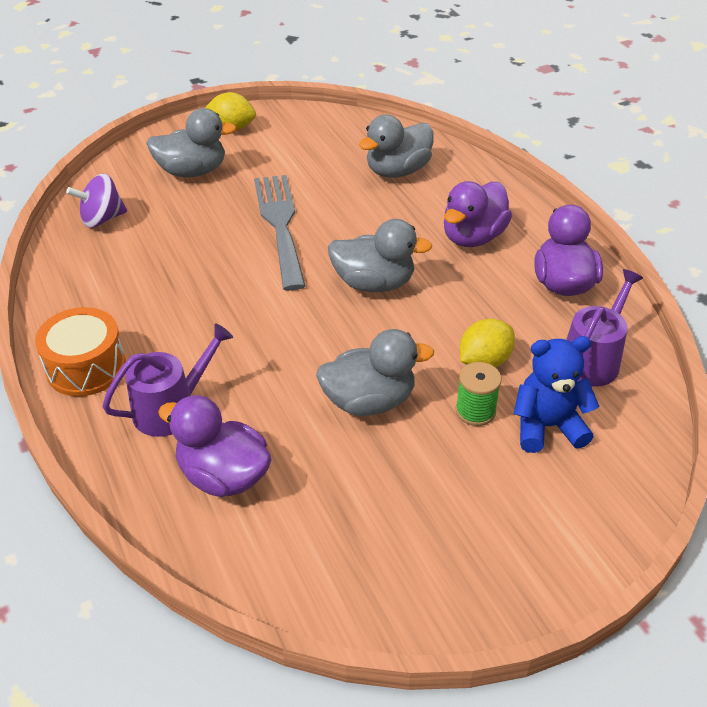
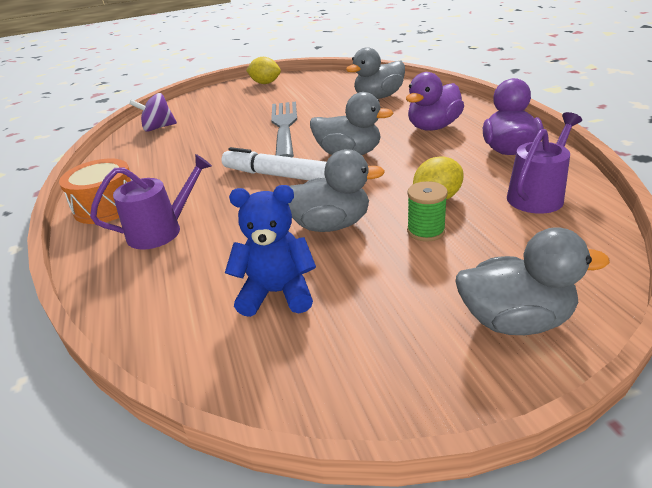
camera: 10 degrees right, 10 degrees down
grey duck [146,108,236,177] -> grey duck moved to [455,227,610,335]
purple duck [158,395,271,497] -> none
blue teddy bear [514,336,599,453] -> blue teddy bear moved to [225,185,316,317]
none -> white marker [221,147,327,180]

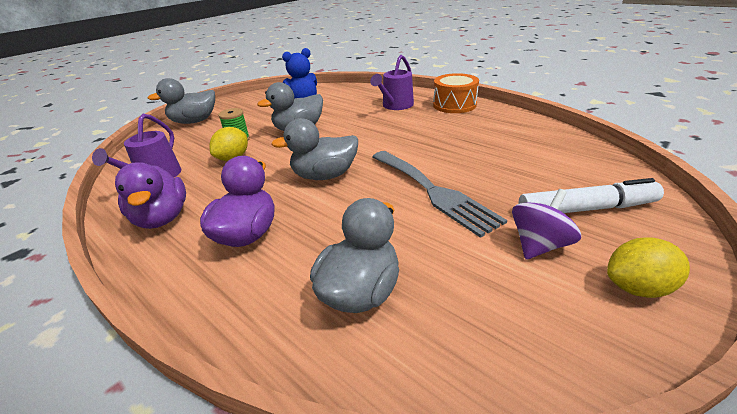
camera: 150 degrees right, 0 degrees up
purple spinning top [129,93,177,132] -> purple spinning top moved to [512,189,581,259]
white marker [221,147,327,180] -> white marker moved to [518,178,664,213]

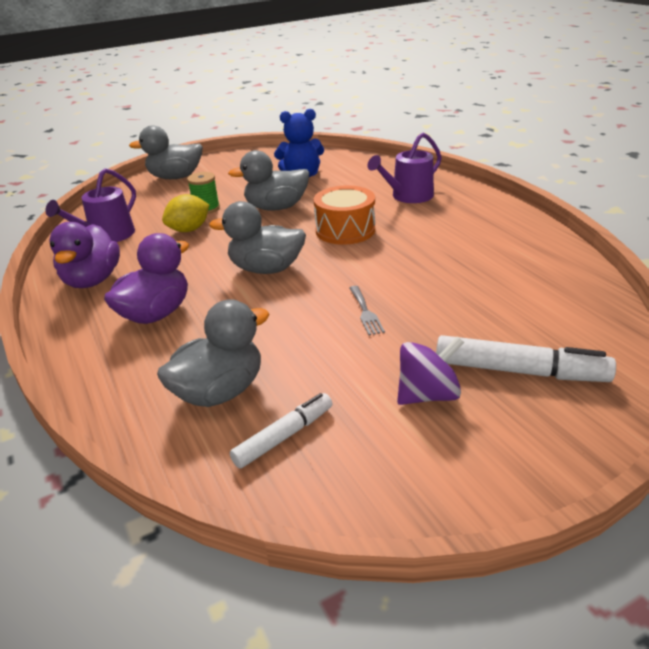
camera: 20 degrees right, 0 degrees up
grey fork [373,151,507,238] -> grey fork [349,286,385,335], size x0.42
orange drum [433,73,479,113] -> orange drum moved to [314,185,375,245]
yellow lemon [607,237,690,298] -> none
none -> white marker [230,393,332,469]

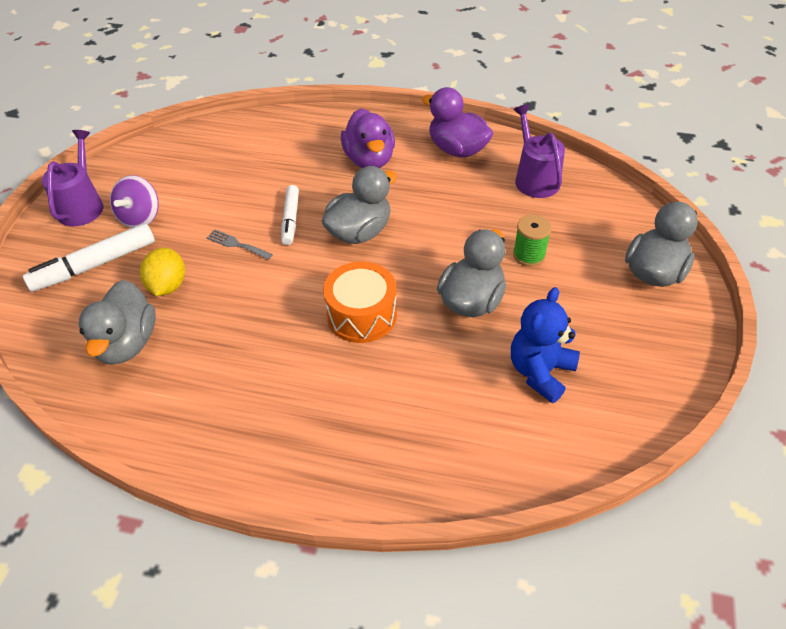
camera: 130 degrees right, 15 degrees up
grey duck [157,300,269,407] -> grey duck moved to [78,280,156,365]
yellow lemon [162,194,209,232] -> yellow lemon moved to [140,248,185,296]
white marker [230,393,332,469] -> white marker moved to [281,185,299,245]
purple watering can [368,133,442,203] -> purple watering can moved to [42,130,103,226]

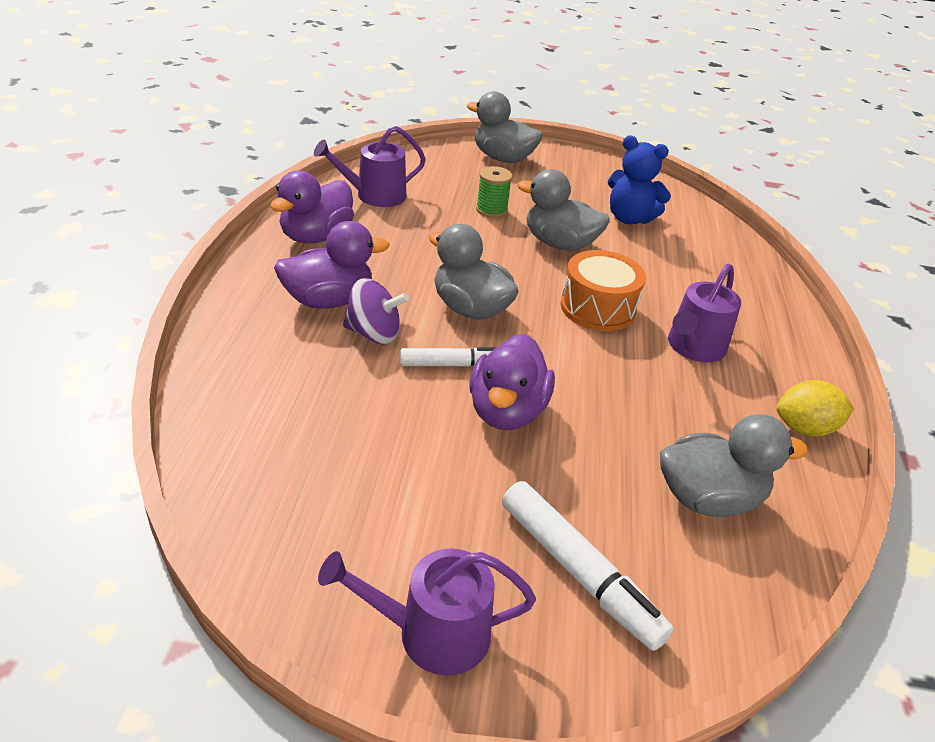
camera: 100 degrees left, 10 degrees down
purple spinning top [110,175,159,228] -> purple spinning top moved to [343,278,409,344]
yellow lemon [140,248,185,296] -> yellow lemon moved to [776,380,854,437]
grey fork [207,230,273,260] -> purple duck [470,334,555,430]
none -> purple watering can [668,263,741,362]

